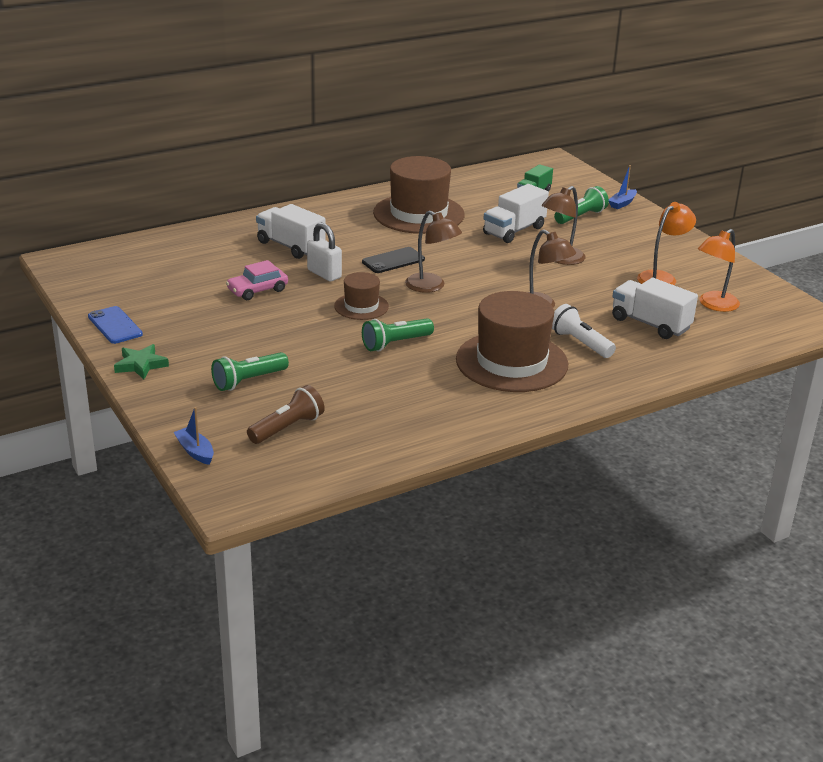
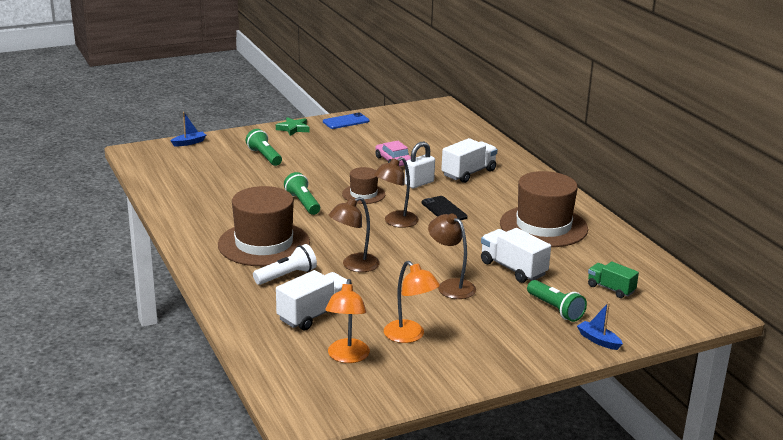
camera: 95 degrees right, 5 degrees down
brown flashlight [247,385,325,444] -> none
orange lamp [698,229,740,312] -> orange lamp turned 135 degrees counterclockwise [325,279,370,363]

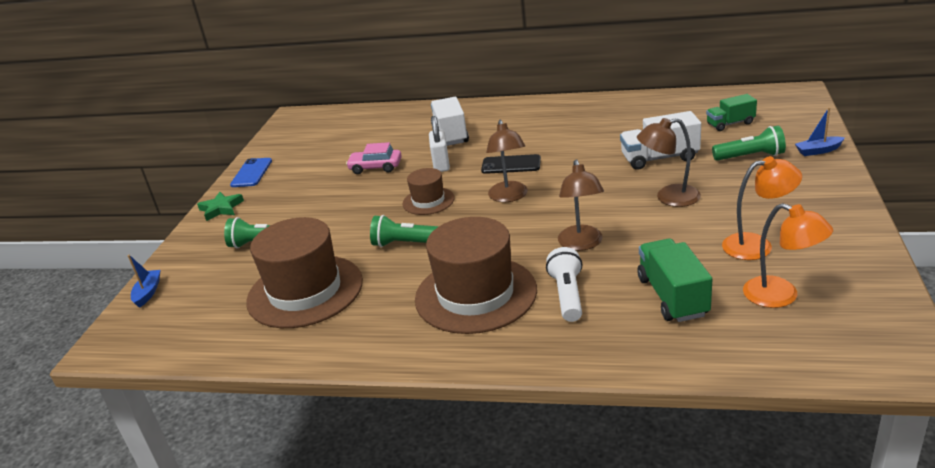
camera: 50 degrees left, 5 degrees up
white truck [276,270,347,330] -> green truck [637,239,712,322]
brown hat [500,171,588,247] -> brown hat moved to [246,217,363,328]

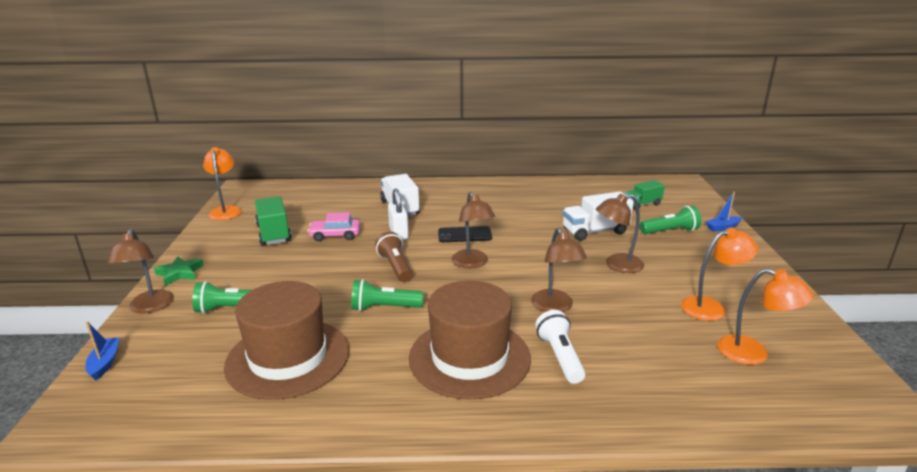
camera: 15 degrees left, 5 degrees down
blue phone [230,158,272,187] -> none
brown hat [403,168,454,215] -> brown flashlight [375,232,412,282]
green truck [637,239,712,322] -> green truck moved to [255,196,292,246]
none -> brown lamp [108,228,174,314]
none -> orange lamp [203,147,242,220]

